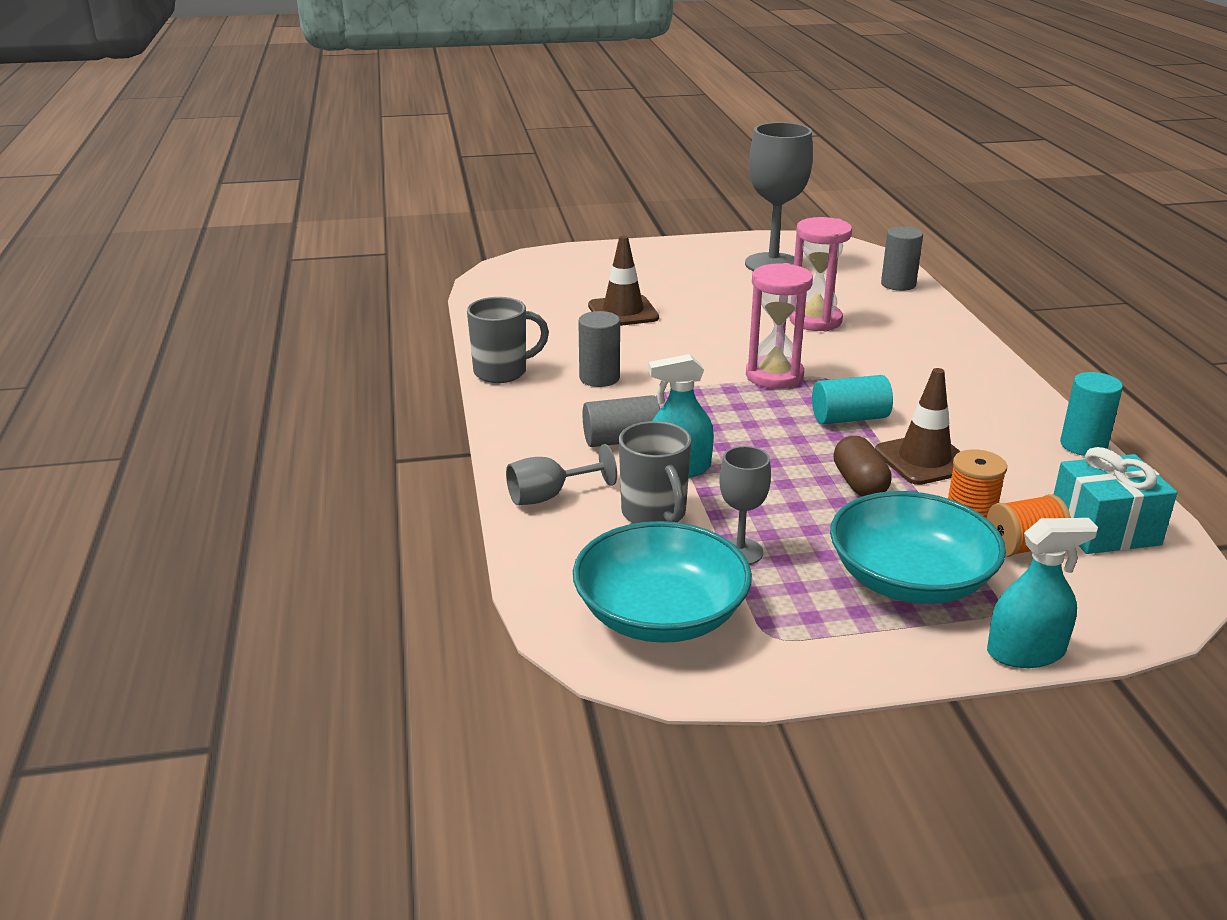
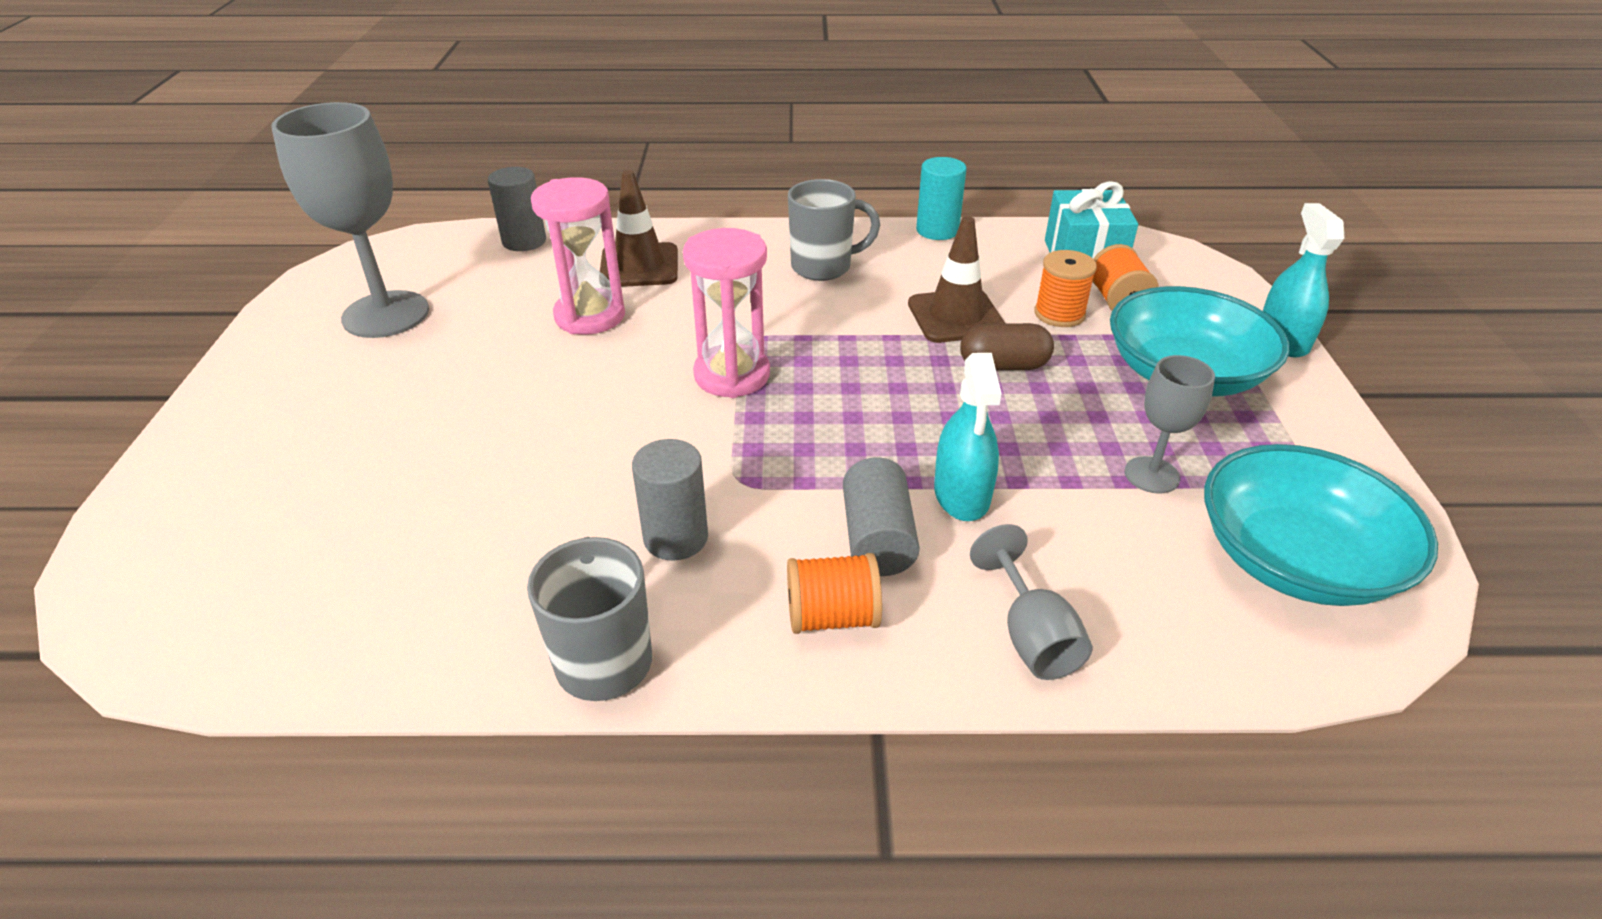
camera: 80 degrees left, 10 degrees up
brown traffic cone [588,236,659,326] -> brown traffic cone moved to [600,170,678,287]
grey mug [619,421,692,523] -> grey mug moved to [788,179,880,281]
turquoise cylinder [812,375,893,424] -> none
none -> orange spool [787,553,882,634]

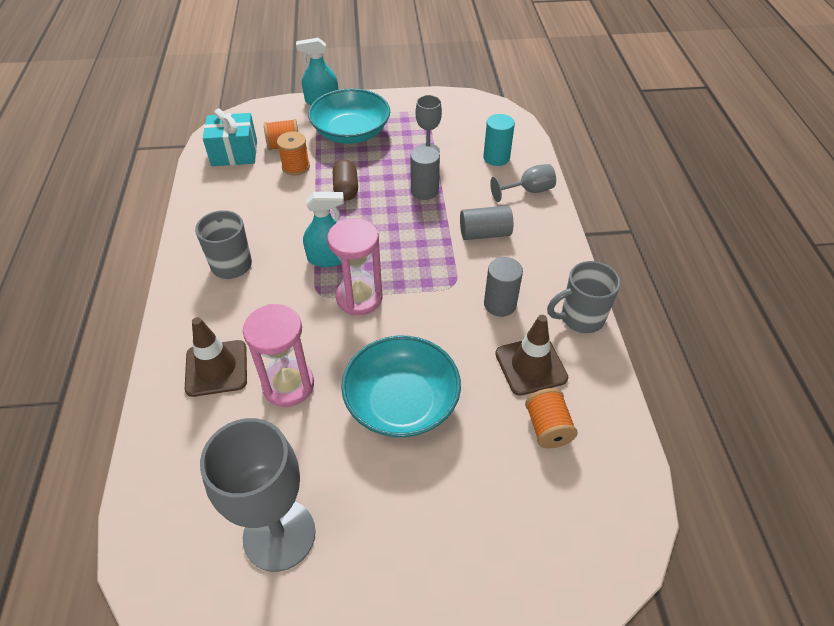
camera: 95 degrees left, 10 degrees up
grey cylinder [488,167,546,251] -> grey cylinder moved to [410,146,440,200]
orange spool [787,553,882,634] -> orange spool moved to [525,388,578,448]
brown traffic cone [908,216,1006,343] -> brown traffic cone moved to [495,315,568,396]
turquoise cylinder [916,157,967,240] -> turquoise cylinder moved to [483,114,515,166]
turquoise spray bottle [934,353,1001,521] -> turquoise spray bottle moved to [303,192,344,267]
turquoise bowl [1204,444,1438,606] -> turquoise bowl moved to [341,336,461,438]

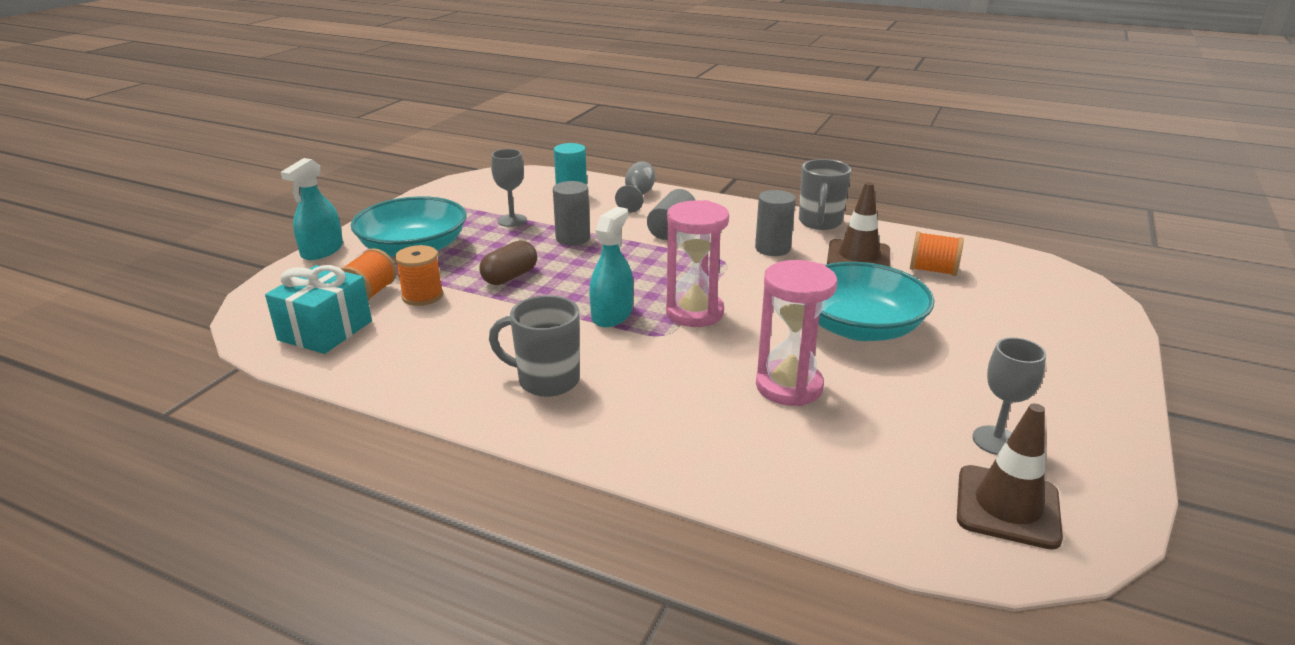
camera: 60 degrees left, 20 degrees down
brown traffic cone [185,317,247,397] -> brown traffic cone moved to [957,403,1063,550]
grey goblet [200,418,316,572] -> grey goblet [972,337,1046,455], size x0.52
brown capsule [333,160,358,201] -> brown capsule turned 75 degrees counterclockwise [479,240,537,285]

